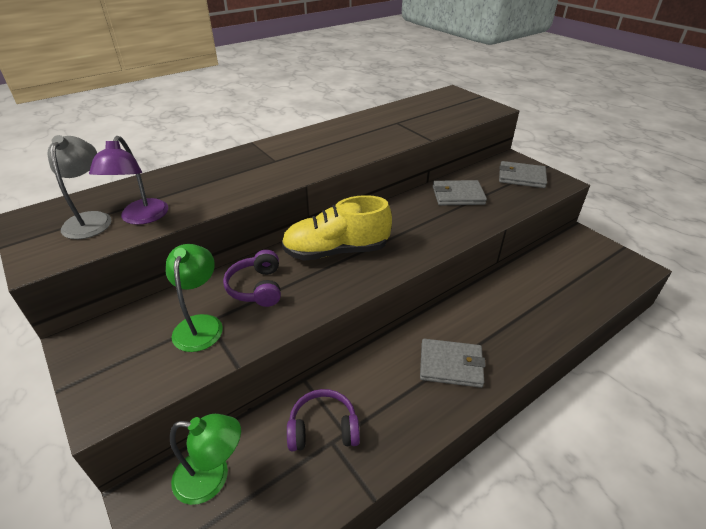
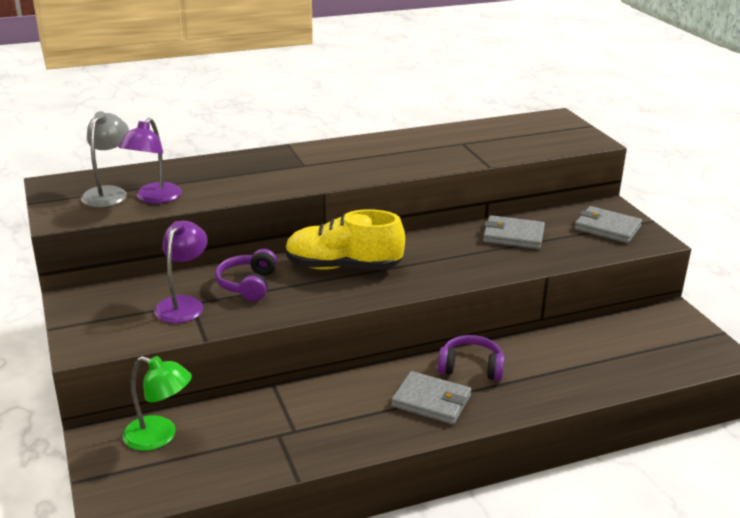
camera: 15 degrees right, 10 degrees down
green lamp [166,244,223,352] -> purple lamp [154,221,208,323]
purple headphones [287,389,360,451] -> purple headphones moved to [438,335,505,381]

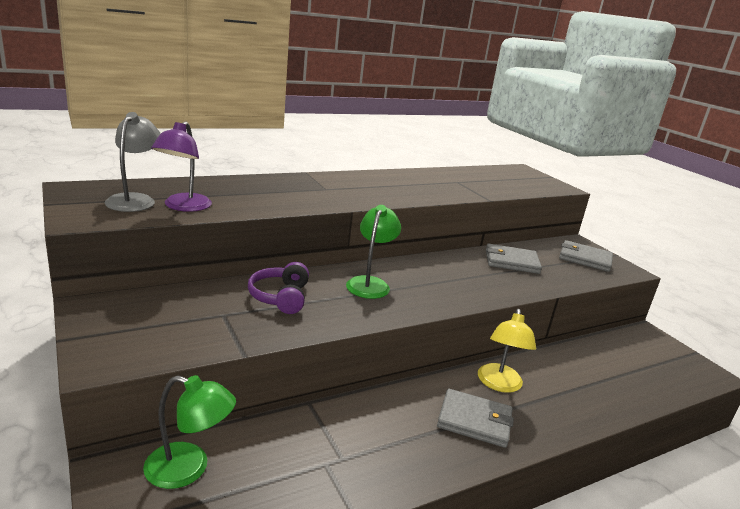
camera: 10 degrees left, 5 degrees down
purple lamp [154,221,208,323] -> none
yellow shoe [285,209,405,270] -> green lamp [346,205,401,299]
purple headphones [438,335,505,381] -> yellow lamp [478,309,536,393]

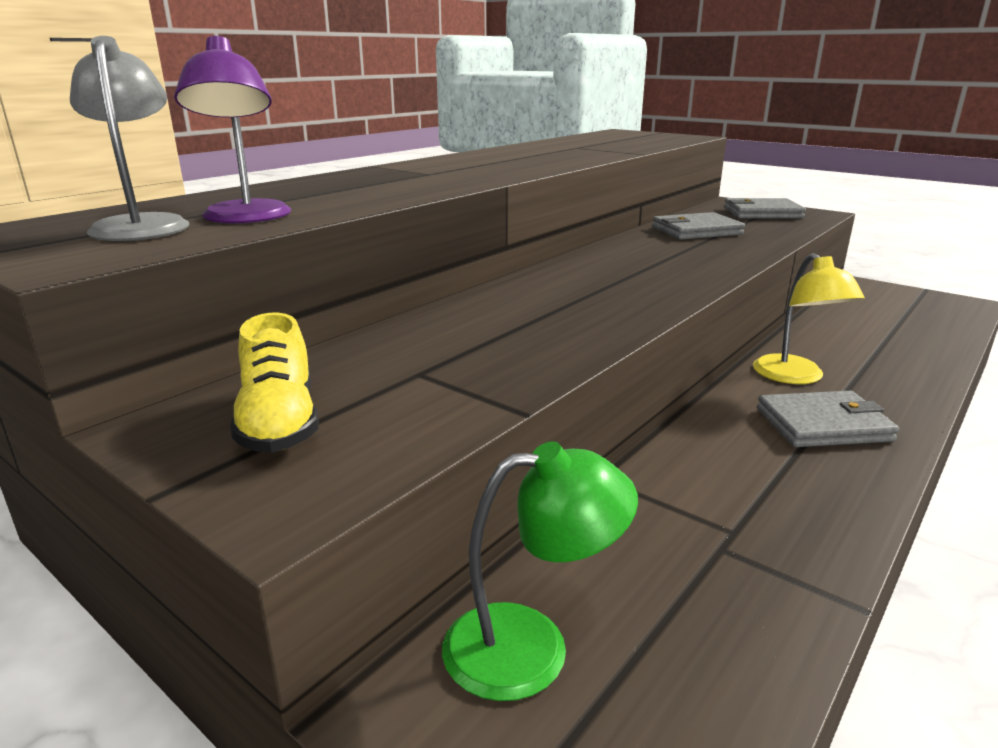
camera: 20 degrees left, 0 degrees up
purple headphones [248,262,309,314] -> none
green lamp [346,205,401,299] -> none
none -> yellow shoe [230,313,319,453]

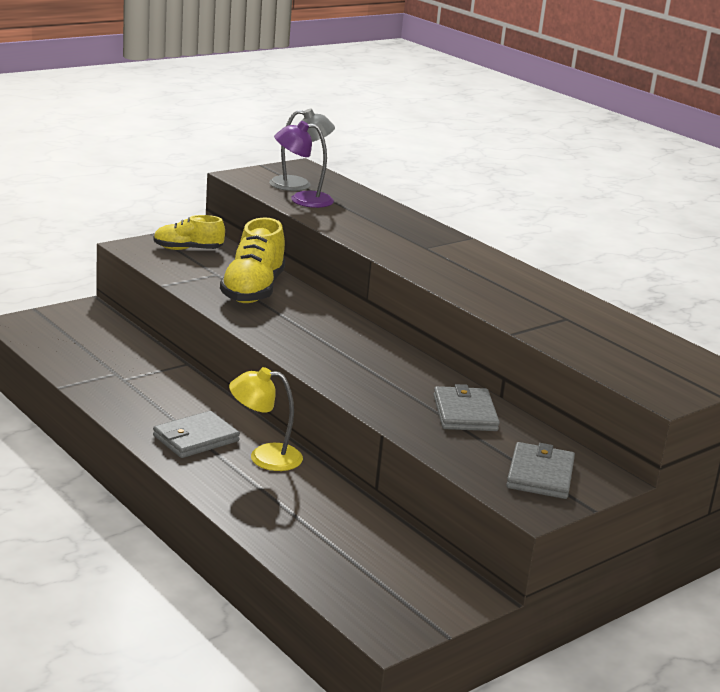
camera: 100 degrees right, 0 degrees up
green lamp [442,441,638,701] -> none
grey wallet [757,391,899,447] -> grey wallet turned 45 degrees clockwise [153,411,240,458]
none -> yellow shoe [220,218,285,303]

